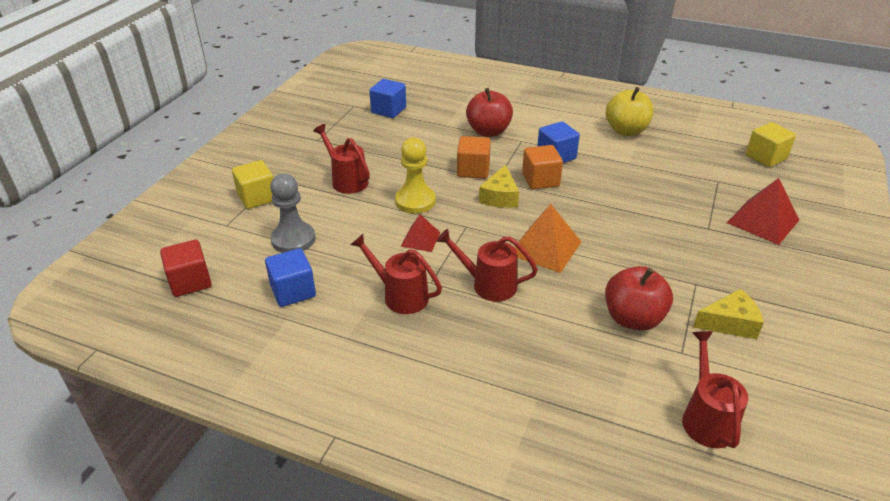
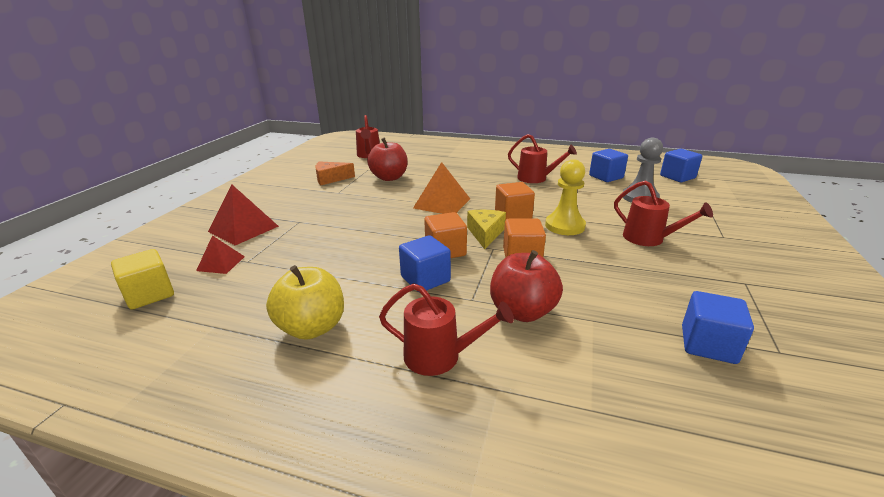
camera: 175 degrees right, 10 degrees down
red cube [160,240,212,297] -> blue cube [660,149,702,182]
yellow cube [232,160,273,209] -> none
red pyramid [401,214,441,252] -> red pyramid moved to [196,235,245,274]
red watering can [436,229,538,301] -> red watering can moved to [379,283,514,376]
yellow cheese [693,289,764,339] -> orange cheese [316,161,355,185]
none -> orange cube [495,182,535,219]

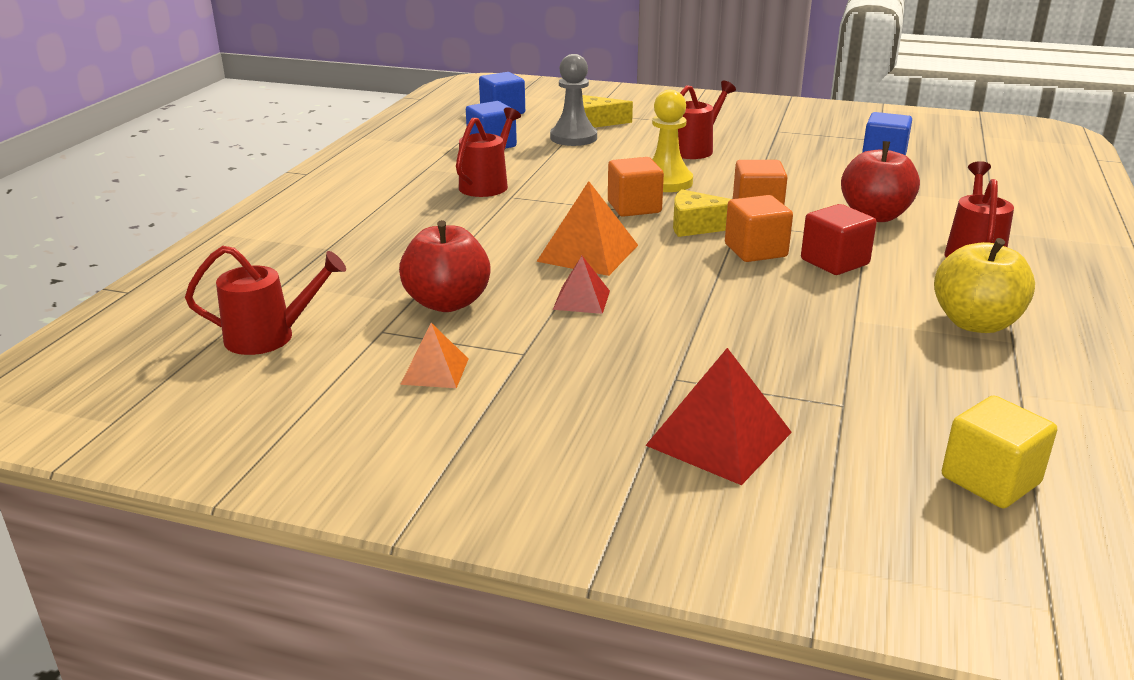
camera: 90 degrees left, 0 degrees up
red pyramid [196,235,245,274] -> red pyramid moved to [553,256,610,314]
orange cheese [316,161,355,185] -> orange pyramid [400,323,468,388]
blue cube [399,235,451,293] -> red cube [801,204,877,275]
none -> yellow cheese [582,95,633,128]

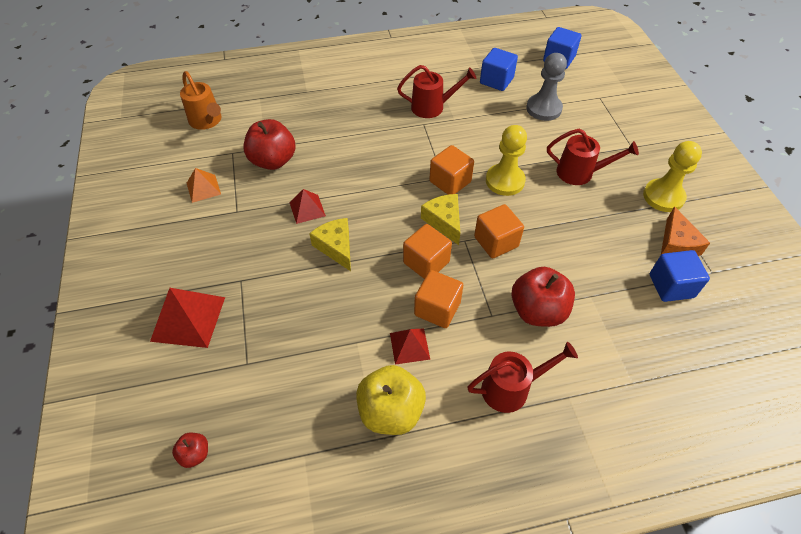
camera: 60 degrees right, 25 degrees up
red watering can [185,246,346,355] -> orange watering can [180,71,221,130]
orange pyramid [536,181,638,276] -> none
yellow cheese [582,95,633,128] -> yellow cheese moved to [309,218,351,271]
red cube [801,204,877,275] -> orange cube [414,270,463,328]
yellow cube [942,395,1057,508] -> red apple [172,433,208,468]
none -> red pyramid [390,328,430,365]
none -> yellow pawn [643,141,702,212]
none -> orange cheese [661,206,710,256]

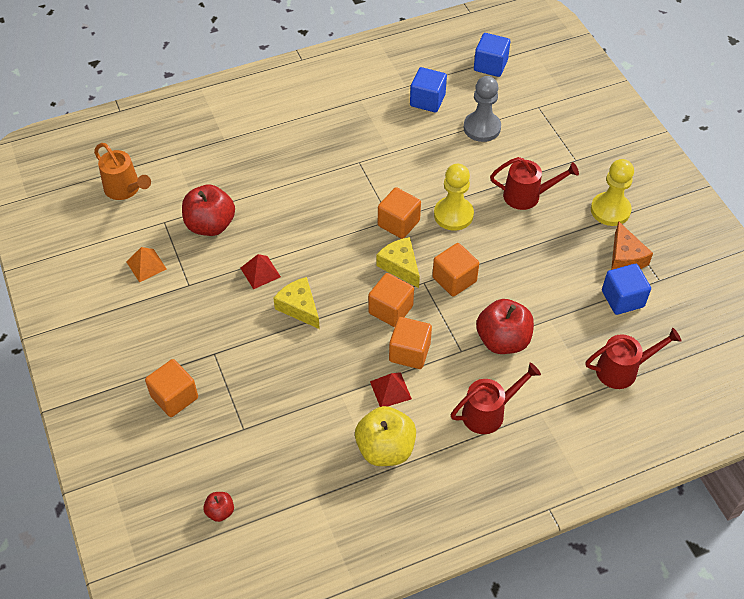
camera: 10 degrees left, 0 degrees up
red pyramid [150,288,225,348] -> orange cube [145,359,198,417]
red watering can [397,65,476,118] -> red watering can moved to [586,328,681,389]

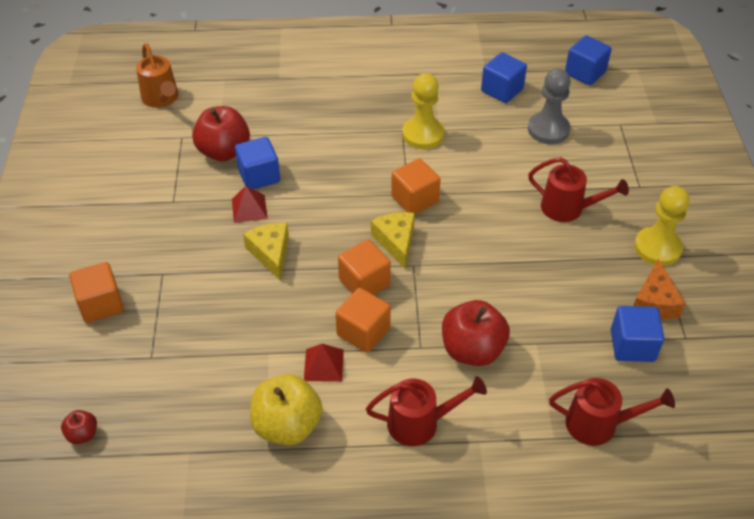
camera: 20 degrees right, 5 degrees down
orange pyramid [127,247,167,282] -> none
orange cube [432,243,479,297] -> none
yellow pawn [434,164,474,231] -> yellow pawn moved to [402,73,444,149]
none -> blue cube [235,137,280,189]

